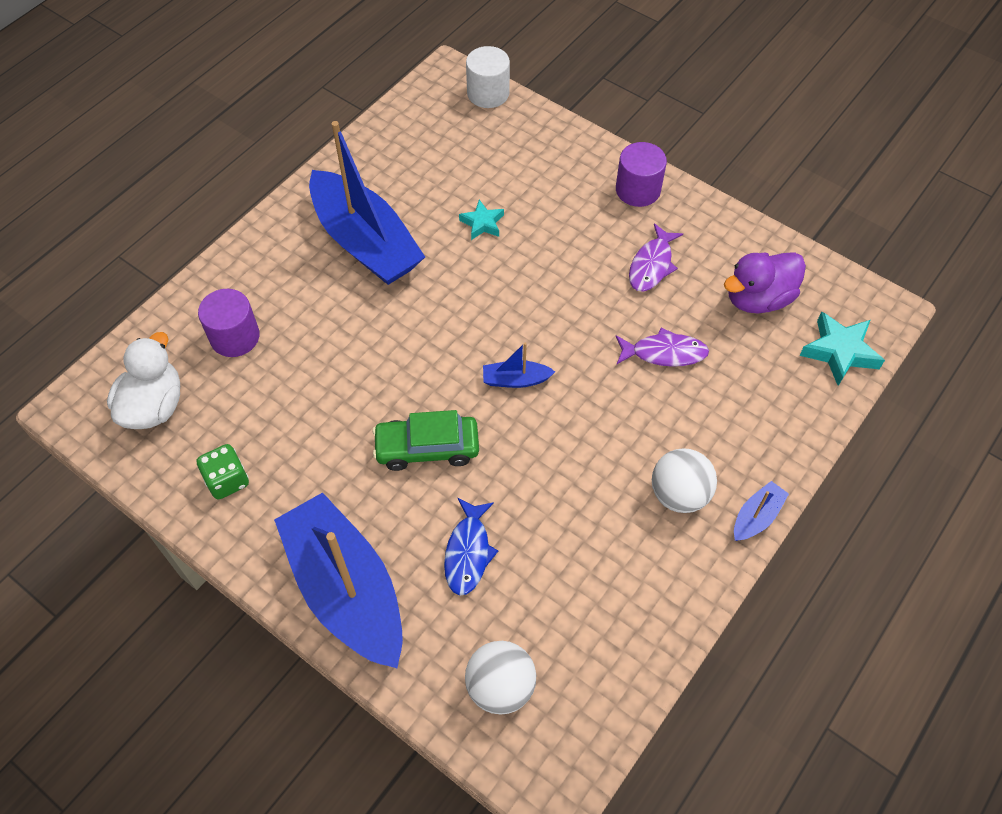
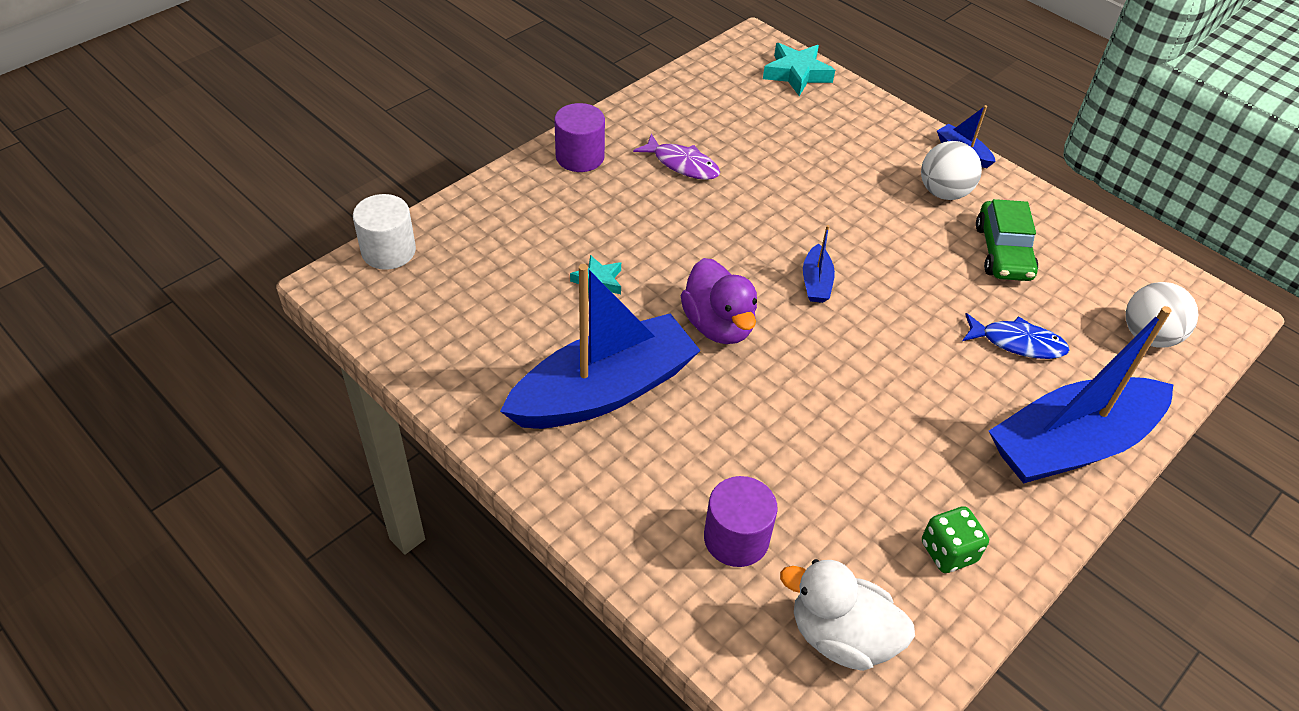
camera: 85 degrees left, 10 degrees down
green car [372,410,479,471] -> green car moved to [976,199,1038,281]
purple fish [616,328,709,367] -> none
purple duck [724,252,806,313] -> purple duck moved to [681,258,757,344]

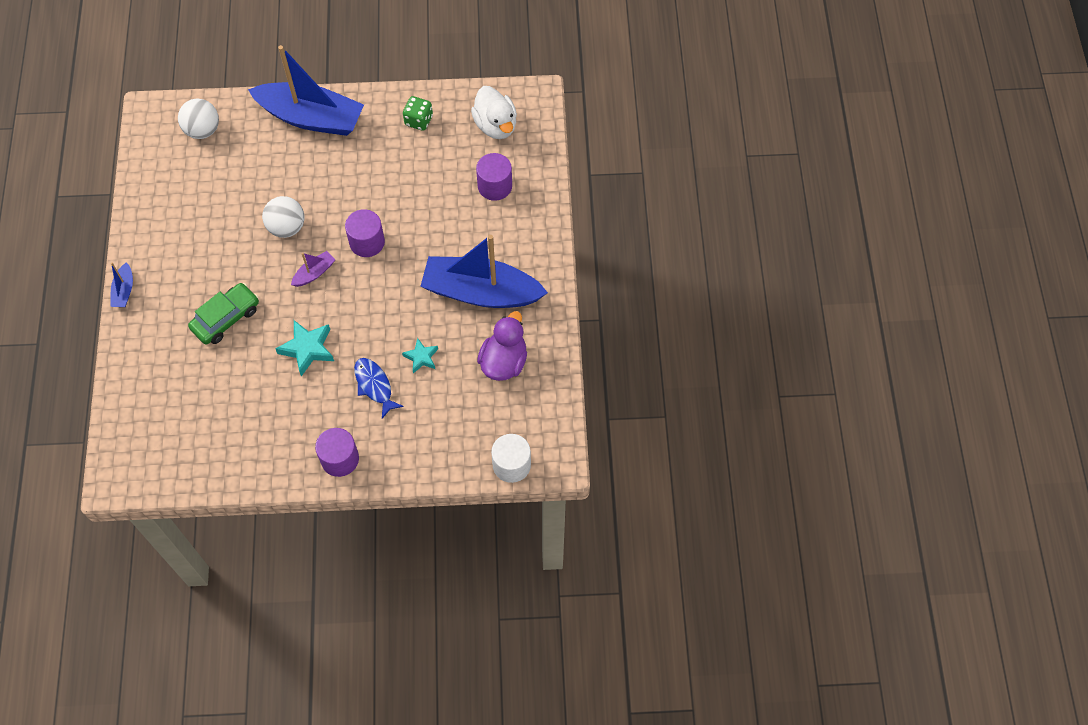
camera: 135 degrees left, 15 degrees up
purple fish [633,134,720,180] -> none
purple duck [681,258,757,344] -> purple duck moved to [477,311,527,381]
turquoise star [763,43,835,96] -> turquoise star moved to [275,320,334,376]
blue boat [803,225,835,303] -> purple boat [291,251,335,287]
white ball [921,141,982,200] -> white ball moved to [262,196,305,238]
blue fish [963,313,1070,359] -> blue fish moved to [354,358,404,418]
green car [976,199,1038,281] -> green car moved to [188,283,259,345]
none -> purple cylinder [345,209,385,257]

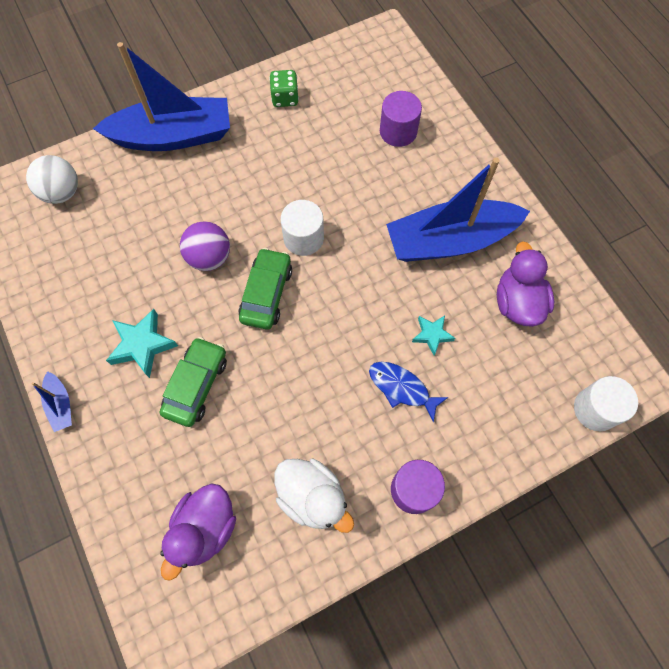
camera: 25 degrees left, 5 degrees up
white ball [262,196,305,238] -> purple ball [180,221,230,271]
turquoise star [275,320,334,376] -> turquoise star moved to [106,309,178,378]
purple boat [291,251,335,287] -> green car [238,248,292,330]
purple cylinder [345,209,385,257] -> white cylinder [280,200,324,256]
white duck [471,86,517,139] -> white duck moved to [274,459,354,533]
none -> purple duck [160,483,236,581]

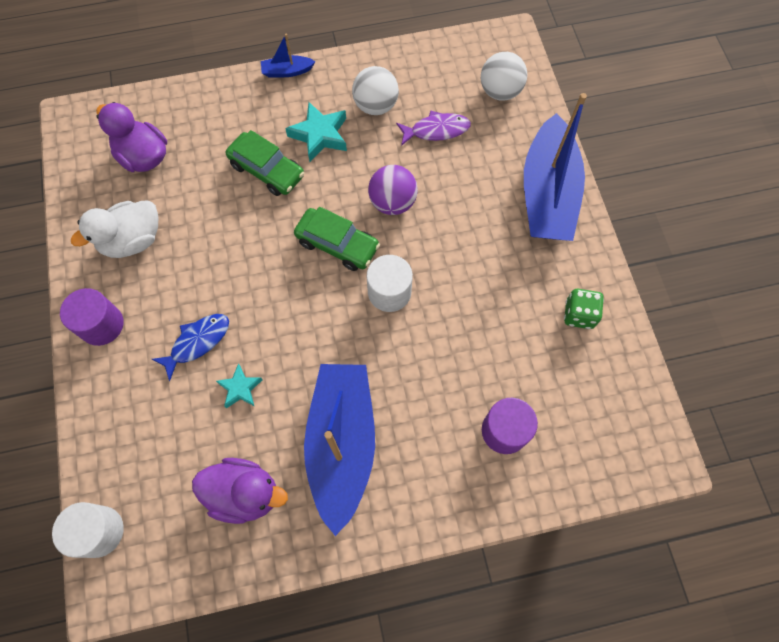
camera: 105 degrees right, 0 degrees up
none -> white ball [352,66,399,115]
none -> purple fish [396,110,471,146]

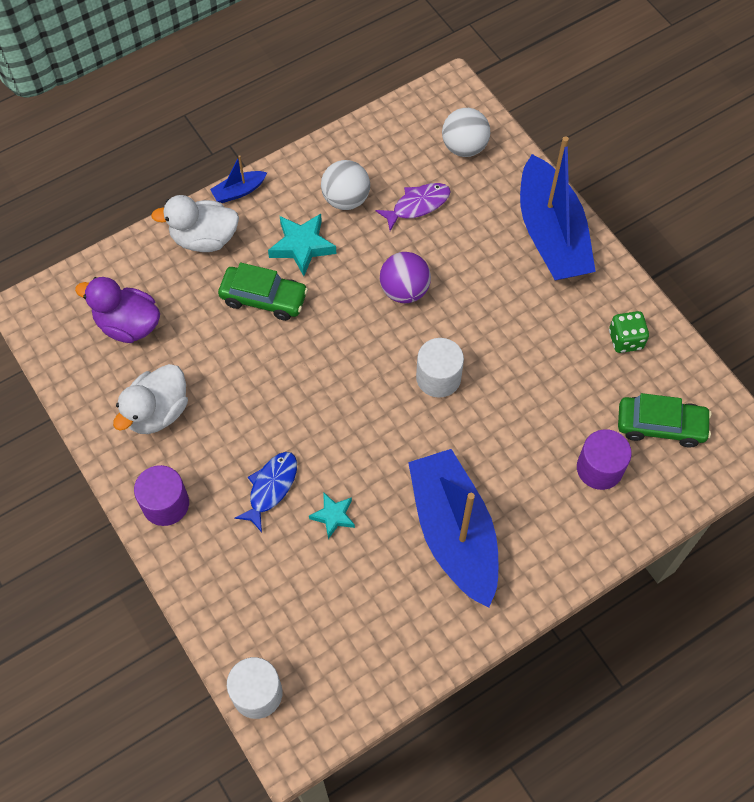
camera: 20 degrees left, 5 degrees down
purple duck [192,458,288,524] -> none
green car [294,207,380,271] -> green car moved to [618,393,712,447]
none -> white duck [151,195,239,252]

